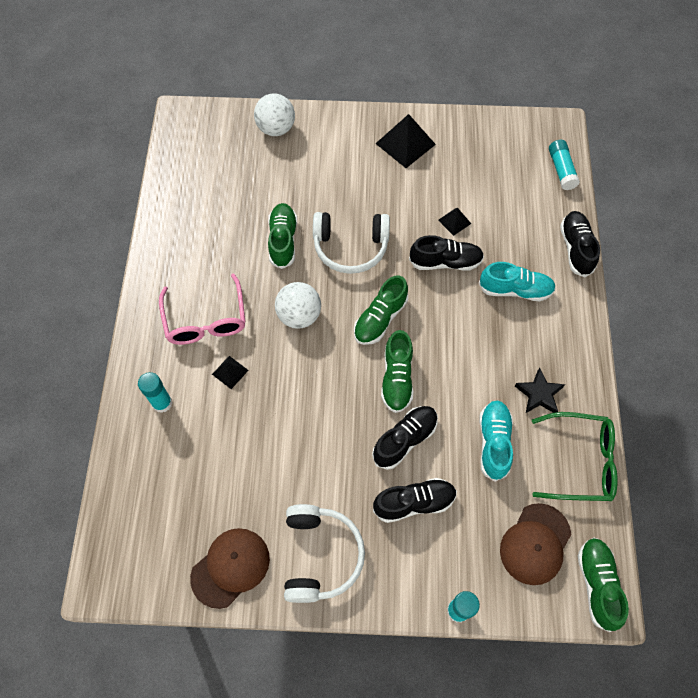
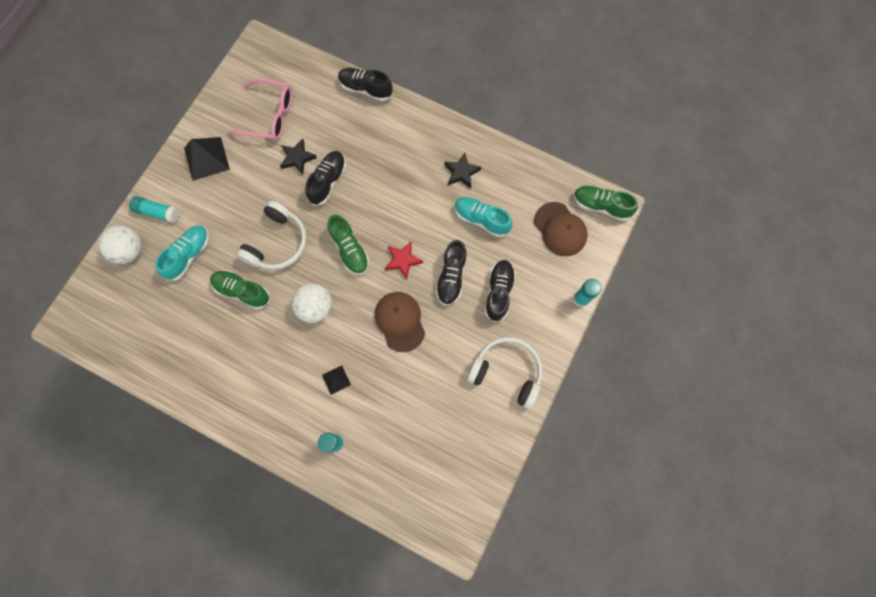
camera: 65 degrees left, 10 degrees up
pink glasses [159,273,246,345] -> pink glasses moved to [227,78,292,141]
brown cap [190,528,270,609] -> brown cap moved to [375,292,425,352]
black shoe [372,406,438,470] -> black shoe turned 150 degrees counterclockwise [436,240,467,306]
green shoe [381,330,413,413] -> red star [385,242,423,279]
black pyramid [438,208,471,236] -> black star [280,139,317,174]
turquoise shoe [478,262,556,301] -> turquoise shoe moved to [155,226,209,281]
green glasses [532,412,618,501] -> none
turquoise glue stick [549,140,580,190] -> turquoise glue stick moved to [129,196,180,223]

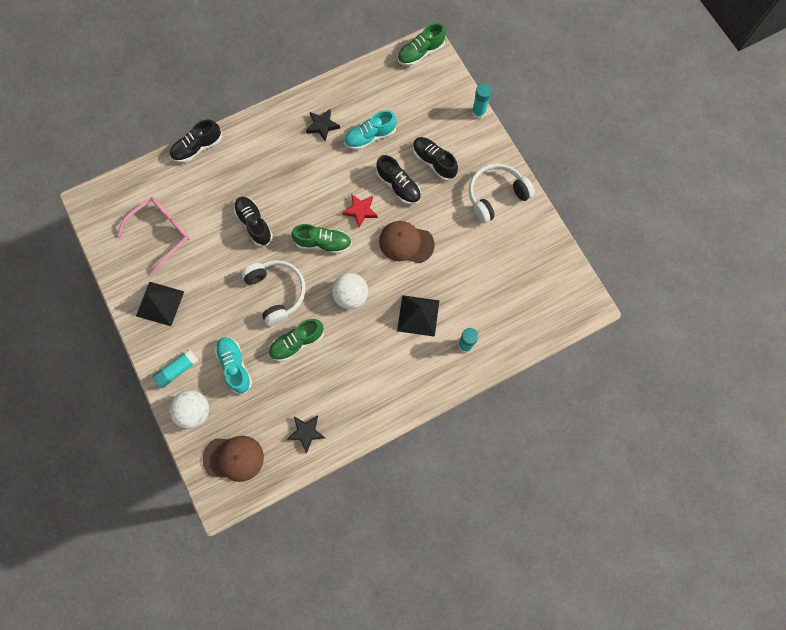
camera: 55 degrees left, 0 degrees up
black star [280,139,317,174] -> black star moved to [287,415,325,453]
black pyramid [322,365,351,395] -> black pyramid [397,295,439,337], size x1.90
brown cap [534,202,588,256] -> brown cap moved to [203,436,264,482]

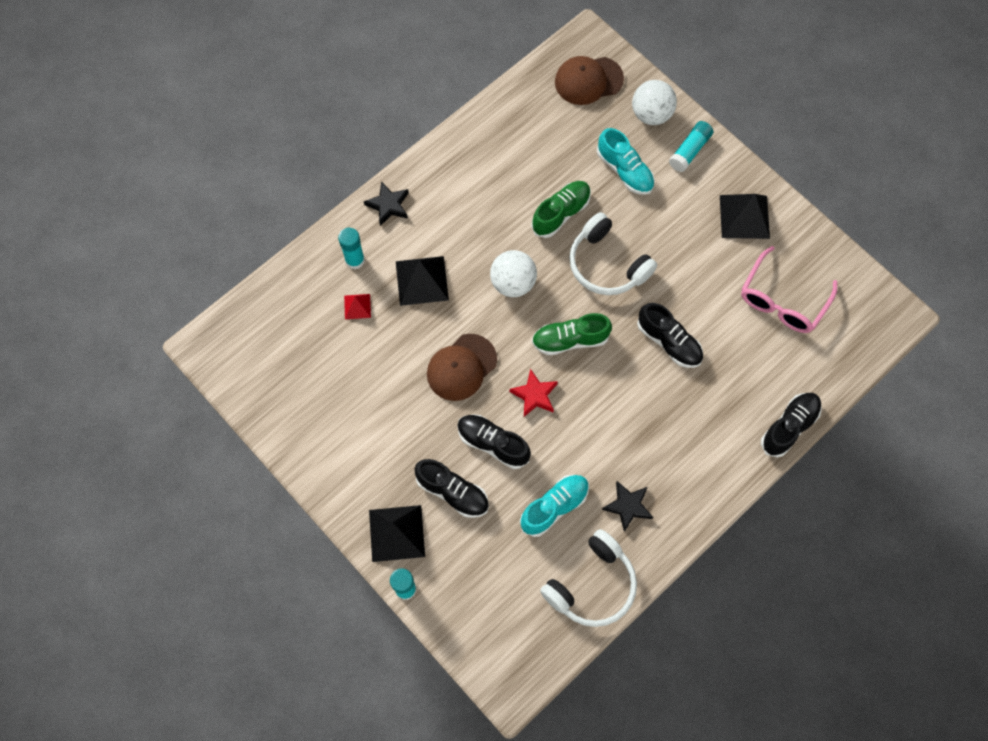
camera: 165 degrees right, 5 degrees down
black star [287,415,325,453] -> black star moved to [364,181,409,226]
brown cap [379,221,435,263] -> brown cap turned 135 degrees clockwise [427,334,497,401]
green shoe [397,23,446,66] -> none
white headphones [469,163,535,223] -> white headphones moved to [540,529,637,627]
none -> red pyramid [344,294,371,319]
none -> black pyramid [369,505,425,562]

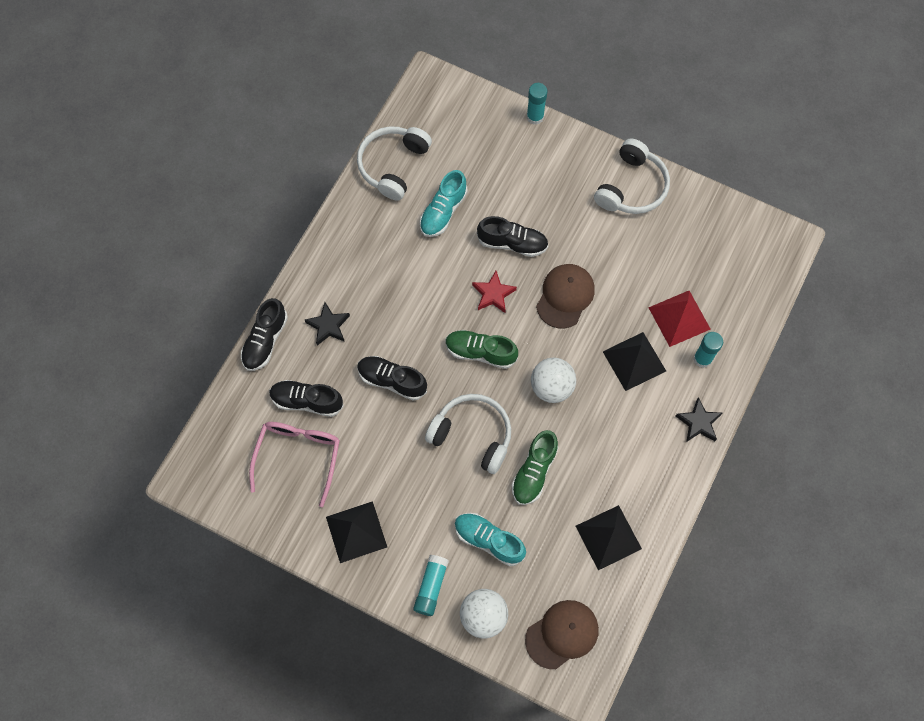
camera: 160 degrees right, 0 degrees up
red pyramid [344,294,371,319] -> red pyramid [648,291,711,347], size x1.90
black pyramid [369,505,425,562] -> black pyramid moved to [576,505,642,570]
black shoe [415,459,489,518] -> black shoe moved to [269,380,344,417]
green shoe [532,313,612,355] -> green shoe turned 135 degrees counterclockwise [445,330,518,369]
black star [602,481,653,532] -> black star moved to [305,302,350,345]
none -> white headphones [594,139,670,214]

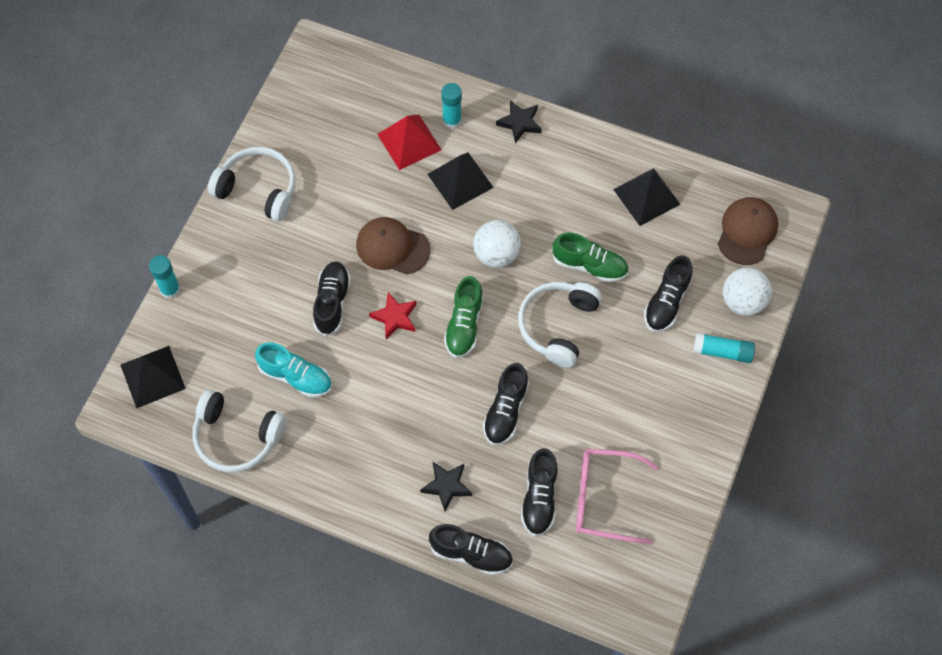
camera: 95 degrees left, 5 degrees down
black pyramid [326,501,387,563] -> black pyramid moved to [121,346,186,408]
turquoise shoe [455,513,526,566] -> black shoe [644,255,693,332]
brown cap [525,600,599,669] -> brown cap turned 60 degrees clockwise [718,197,778,265]

